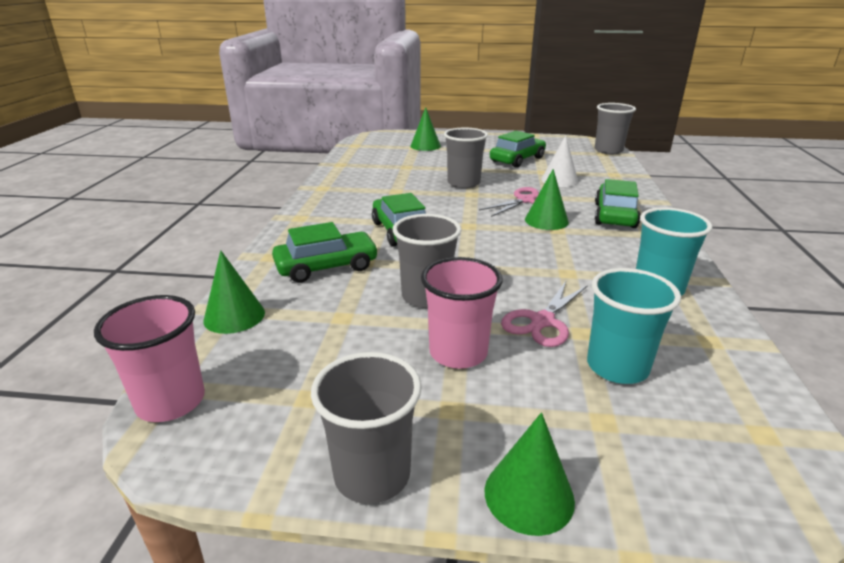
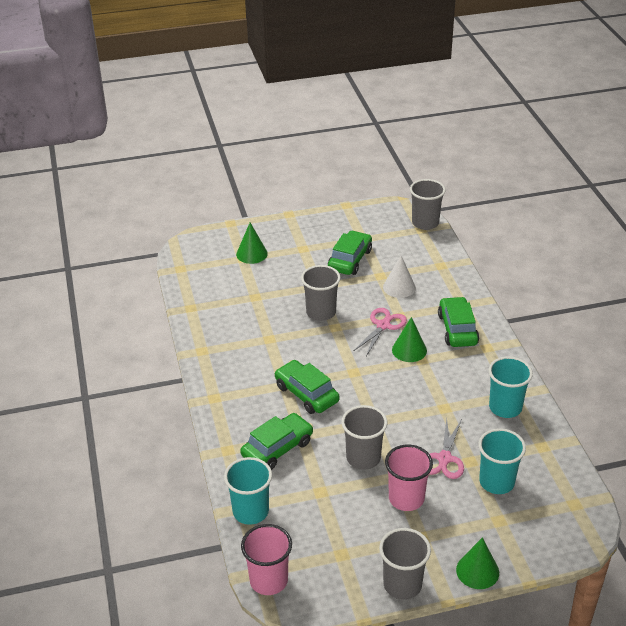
camera: 20 degrees left, 10 degrees up
green cone [203,250,265,334] -> turquoise cup [224,457,272,525]

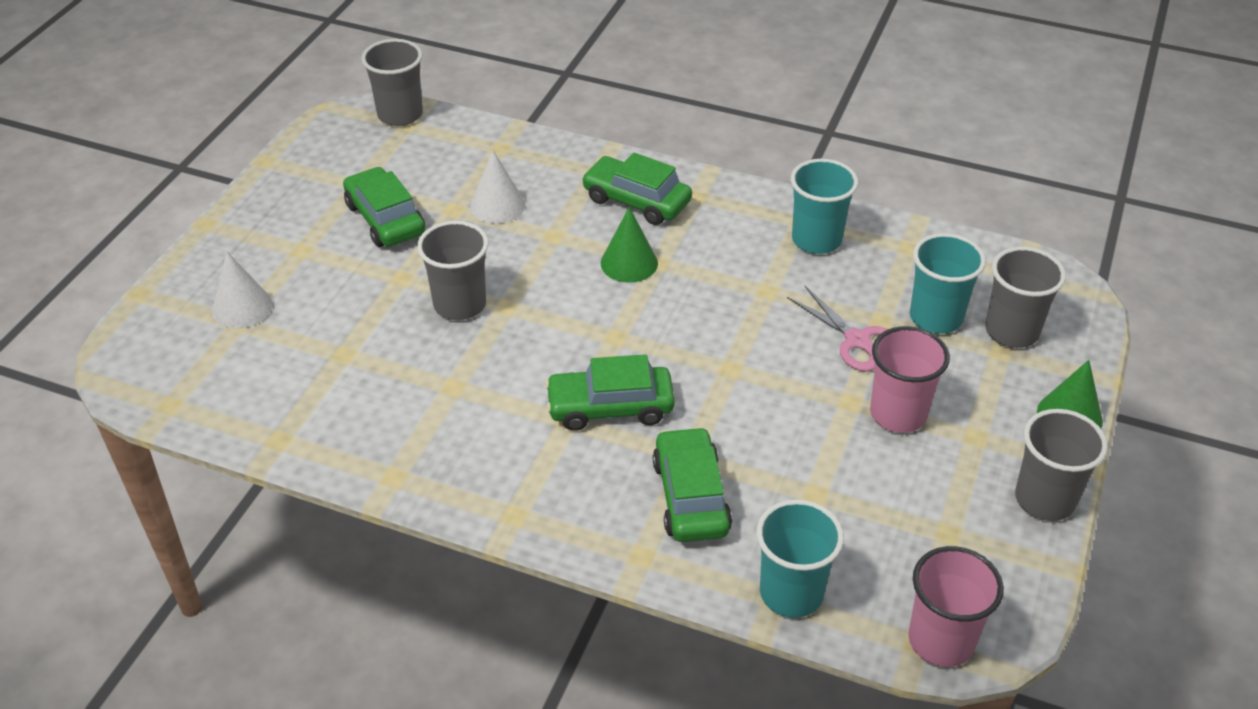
camera: 55 degrees left, 5 degrees up
green cone [236,223,268,264] -> white cone [212,252,273,329]
grey cup [342,405,387,470] -> grey cup moved to [985,247,1066,348]
pink scissors [354,308,407,356] -> none

